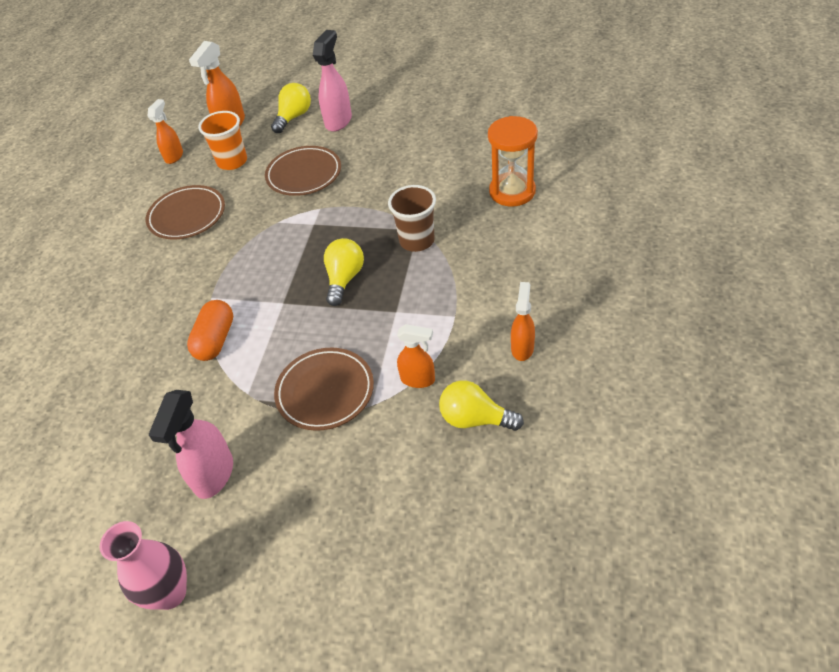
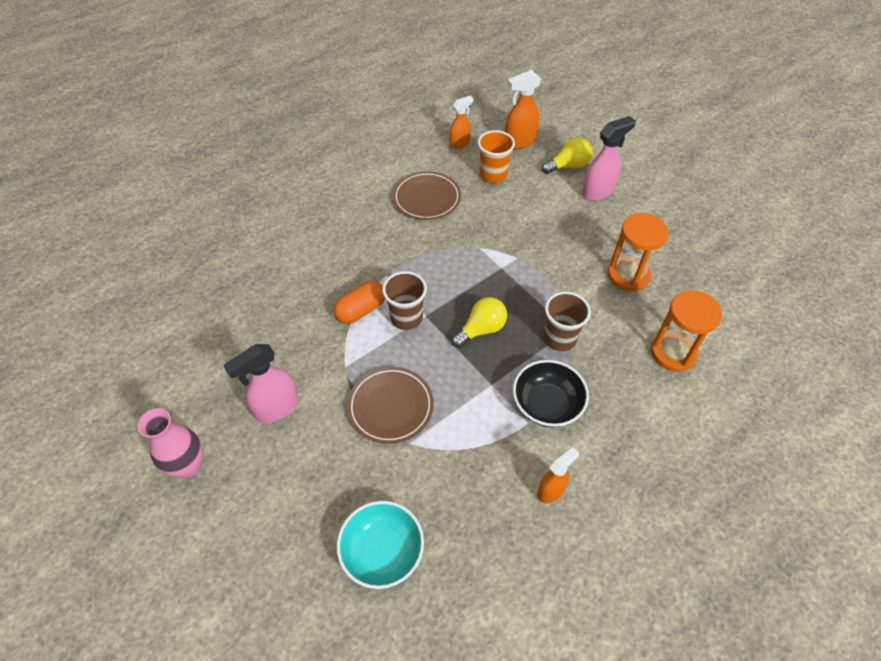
camera: 35 degrees right, 5 degrees up
brown plate [265,146,341,196] -> none
orange spray bottle [397,324,435,388] -> none
yellow light bulb [439,380,524,431] -> none
none -> turquoise bowl [337,501,424,589]
none -> brown cup [382,271,427,330]
none -> black bowl [513,360,589,427]
none -> orange hourglass [608,213,669,291]

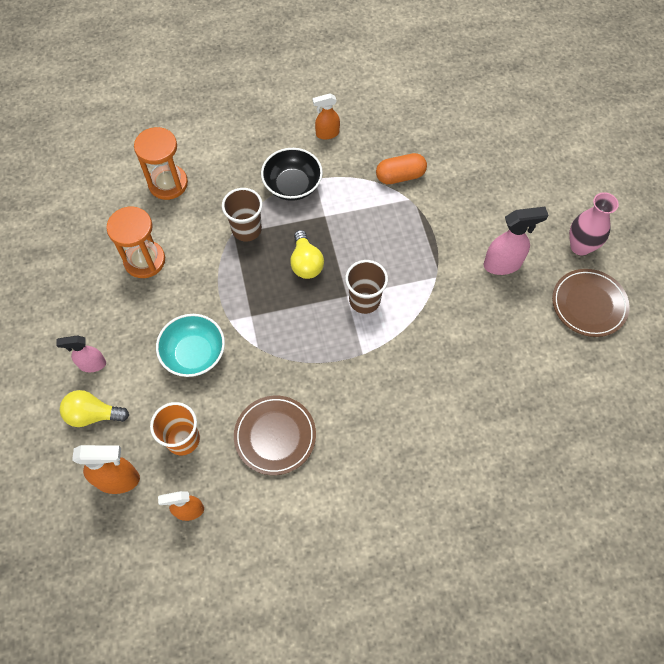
camera: 155 degrees left, 10 degrees up
orange capsule [333,281,385,324] -> orange capsule moved to [376,153,427,184]
turquoise bowl [337,501,424,589] -> turquoise bowl moved to [156,314,225,377]
brown plate [347,367,434,444] -> brown plate moved to [552,269,630,337]
yellow light bulb [451,297,507,348] -> yellow light bulb turned 90 degrees counterclockwise [290,230,324,279]
pink spray bottle [582,116,636,201] -> pink spray bottle [56,335,106,372], size x0.65

